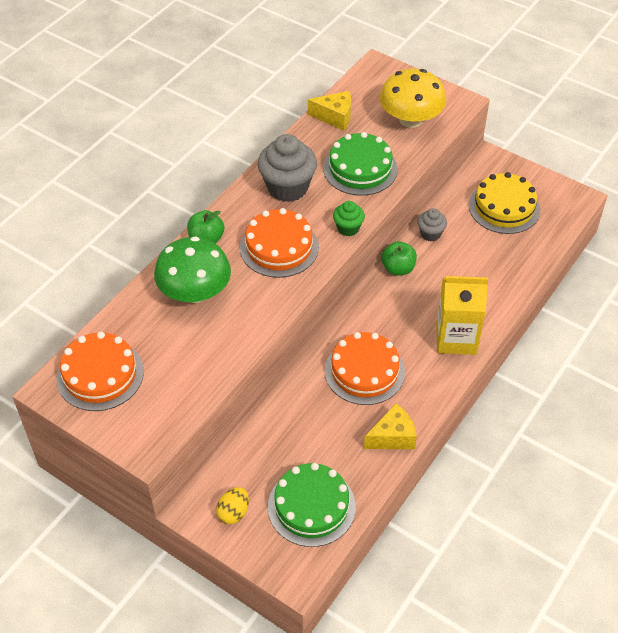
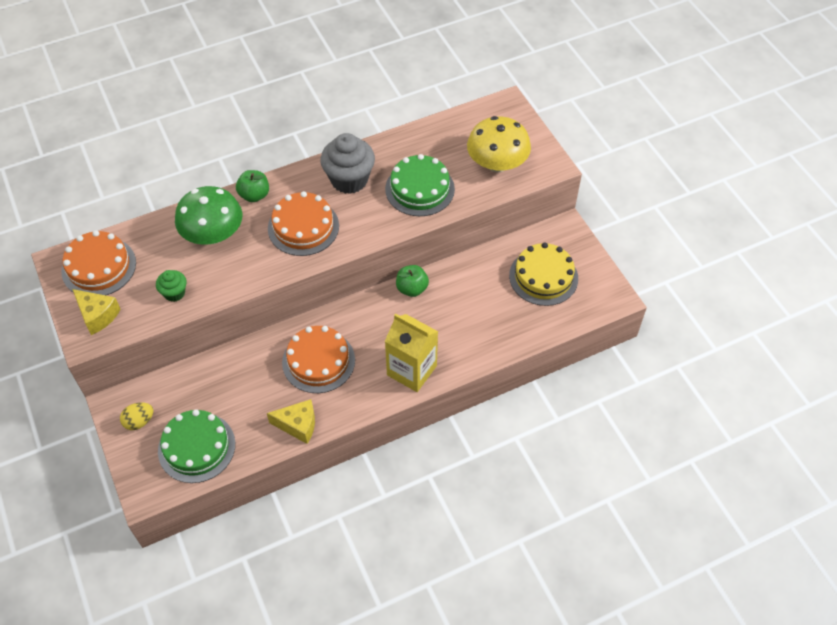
camera: 30 degrees right, 5 degrees up
yellow cheese [308,91,351,131] -> yellow cheese moved to [72,289,121,335]
green cupcake [333,201,365,236] -> green cupcake moved to [156,270,187,302]
grey cupcake [417,208,447,241] -> none

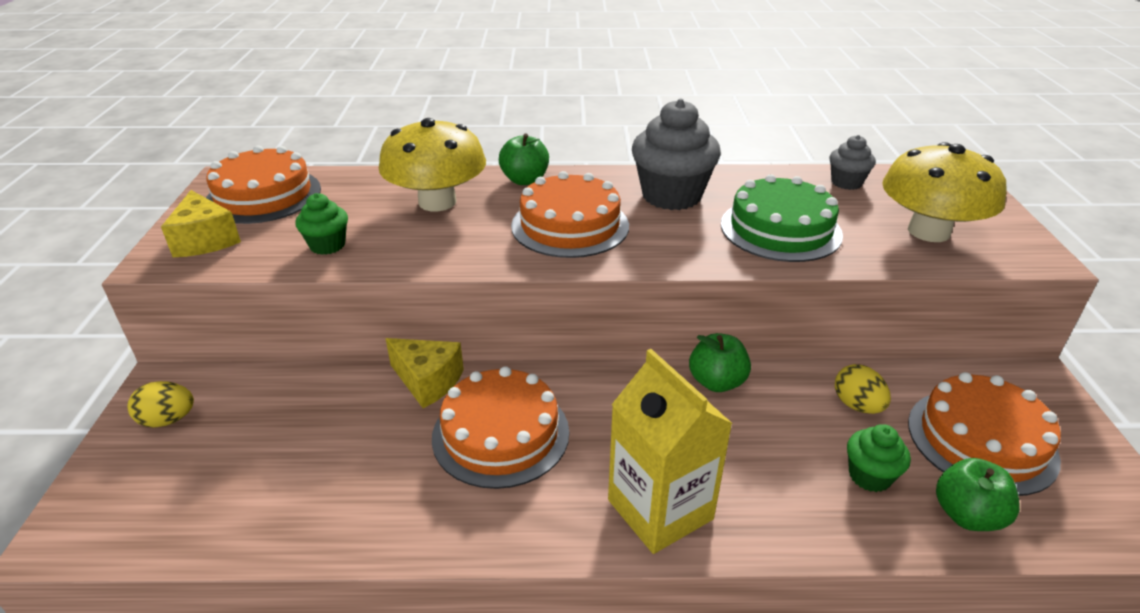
camera: 25 degrees right, 20 degrees down
green cake [158,409,235,483] -> none
green mushroom [175,186,243,245] -> yellow mushroom [379,118,486,211]
yellow cheese [267,399,315,444] -> yellow cheese moved to [386,338,464,408]
yellow cake [509,243,578,306] -> orange cake [908,372,1061,496]
none -> grey cupcake [830,135,876,190]
none -> yellow egg [835,364,891,414]
none -> green cupcake [847,424,911,492]
none -> green apple [936,458,1020,531]

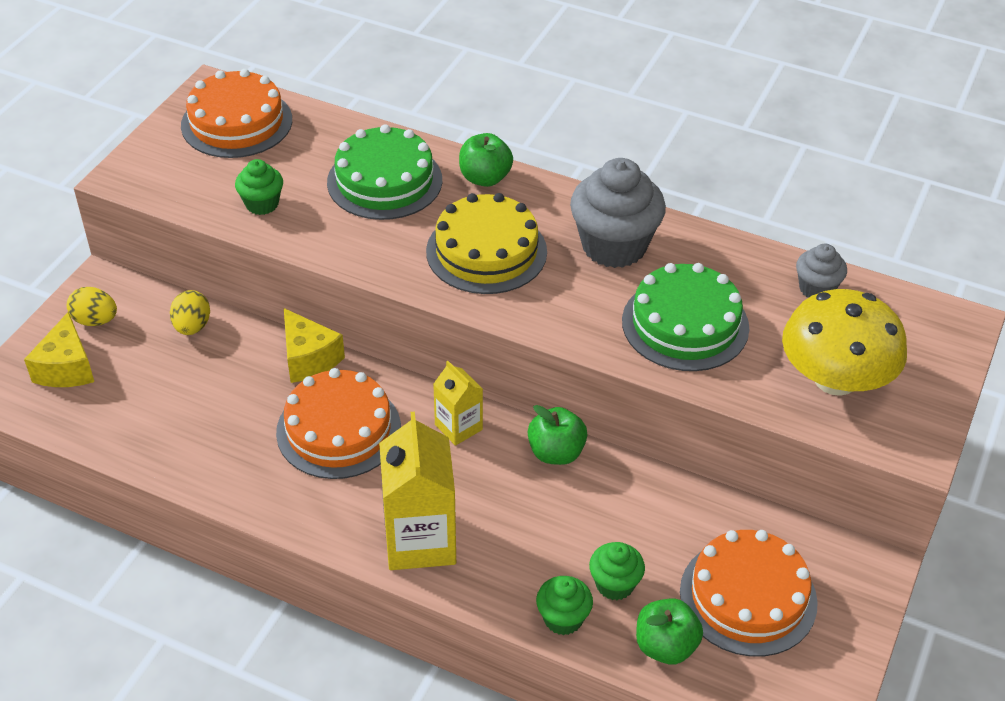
camera: 25 degrees right, 10 degrees up
yellow cheese [161,190,241,257] -> yellow cheese moved to [24,312,94,387]
yellow mushroom [379,118,486,211] -> green cake [327,124,442,220]
orange cake [511,171,629,258] -> yellow cake [426,193,547,294]
yellow egg [835,364,891,414] -> yellow egg moved to [170,290,210,335]
none -> yellow carton [433,361,483,446]
none -> green cupcake [536,576,593,635]

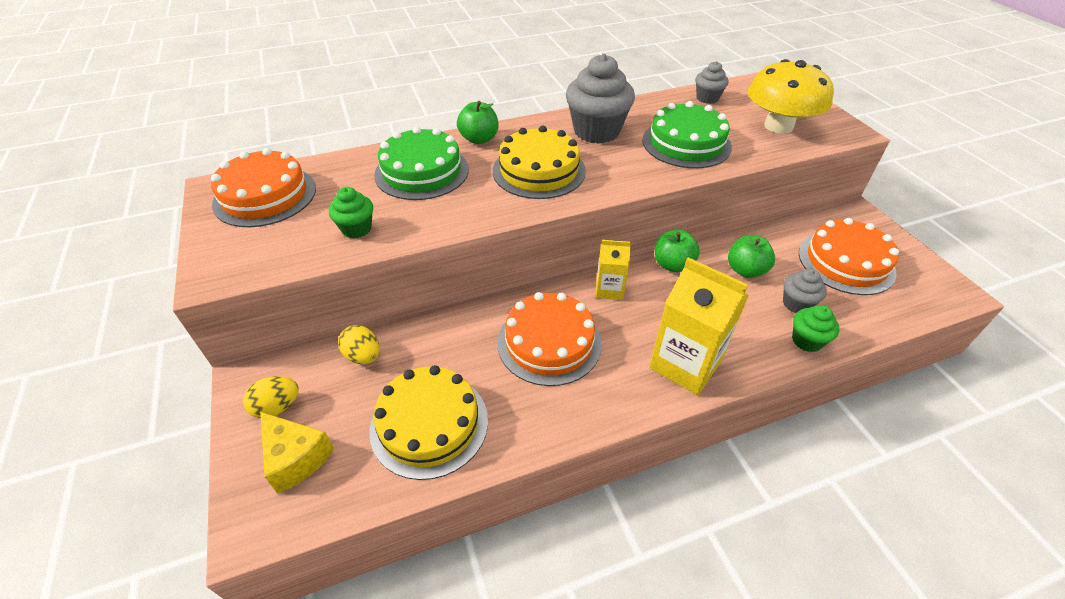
camera: 45 degrees left, 0 degrees up
yellow cheese [284,308,345,383] -> none
green cupcake [589,542,645,600] -> grey cupcake [783,269,827,313]
green apple [636,598,703,664] -> green apple moved to [728,235,775,278]
none -> yellow cake [369,365,488,480]

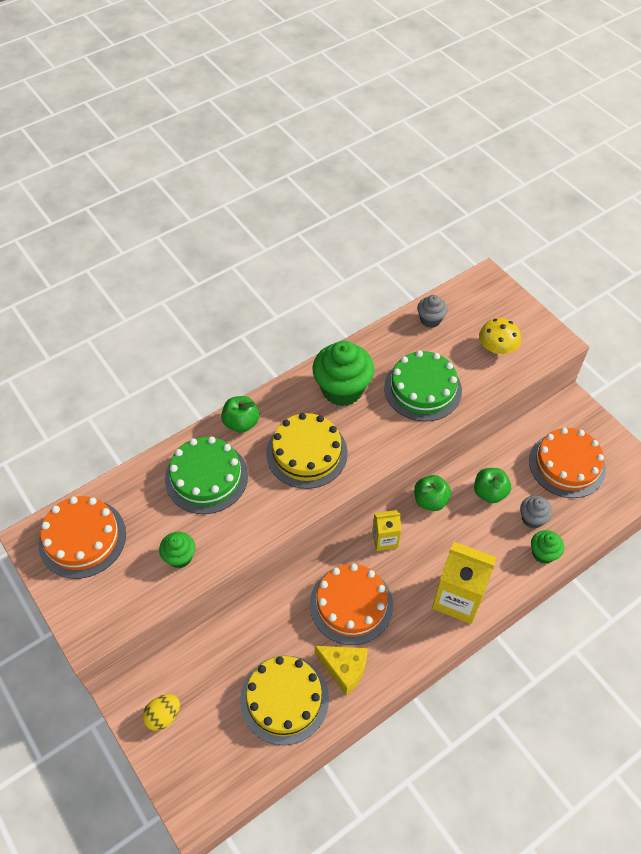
camera: 15 degrees left, 10 degrees up
yellow cheese [260,412,334,493] -> yellow cheese moved to [315,646,368,696]
yellow egg [338,325,380,364] -> none
grey cupcake [566,53,635,144] -> green cupcake [312,341,374,406]
yellow mushroom [748,59,834,134] -> yellow mushroom [479,318,521,354], size x0.60

